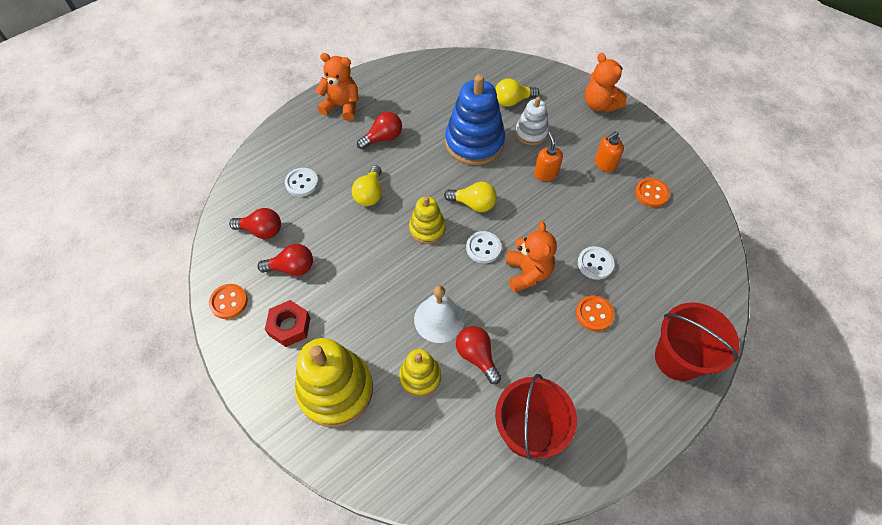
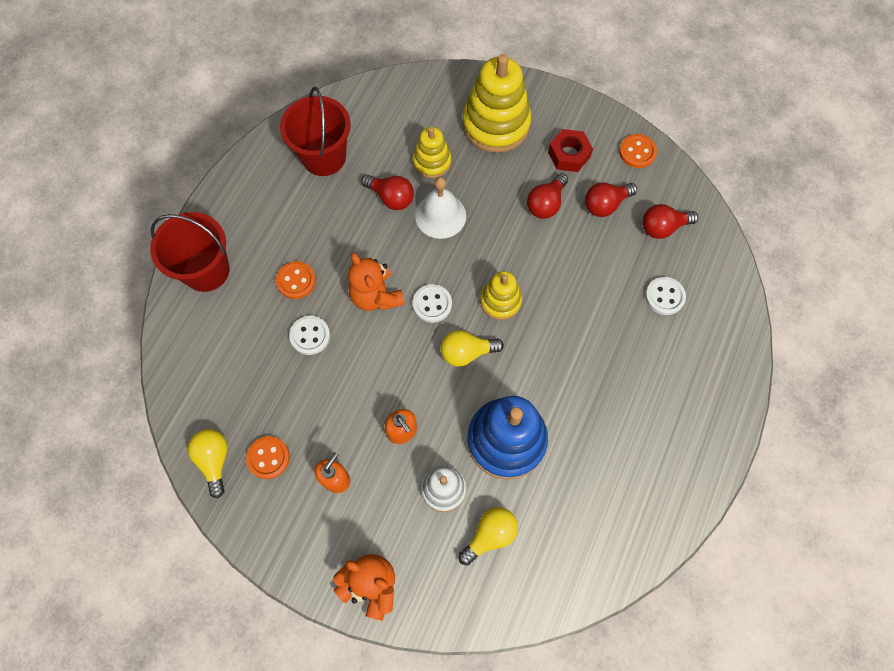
camera: 155 degrees right, 10 degrees up
orange teddy bear [315,53,359,121] -> none
yellow light bulb [352,165,382,206] -> yellow light bulb moved to [188,429,228,498]
red light bulb [357,112,402,150] -> red light bulb moved to [527,173,568,219]

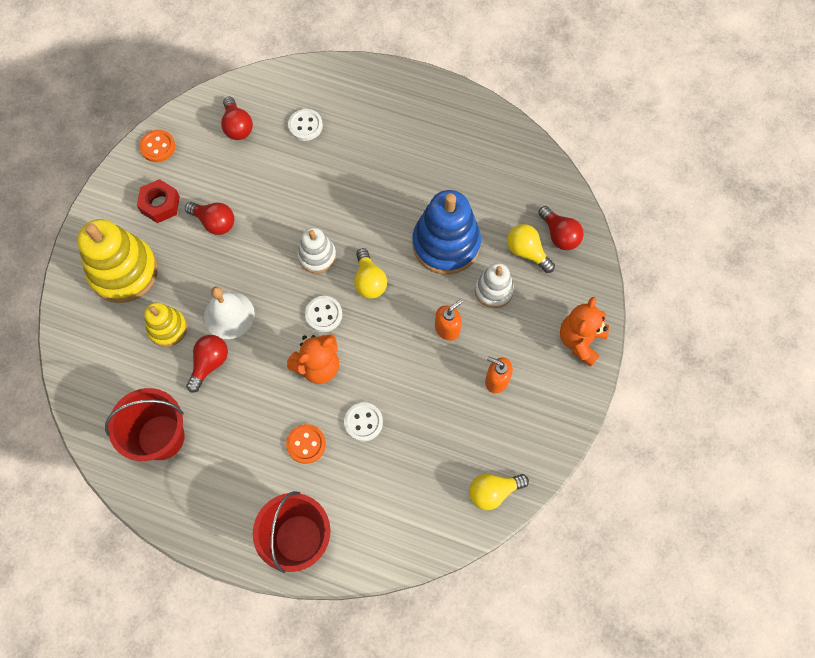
camera: 95 degrees left, 0 degrees up
orange button [246,436,290,479] -> none
yellow stacking toy [480,271,522,320] -> white stacking toy [297,228,336,273]
red light bulb [585,183,637,217] -> red light bulb moved to [538,206,584,250]

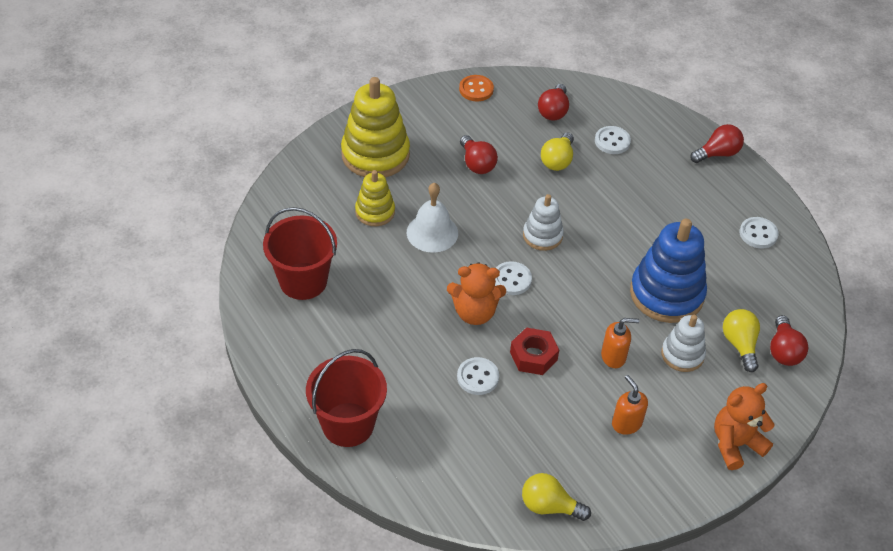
camera: 35 degrees right, 20 degrees down
red nut [137,179,180,223] -> red nut moved to [510,327,559,375]
red light bulb [186,335,228,393] -> red light bulb moved to [690,124,744,163]
orange button [286,424,326,464] -> none
yellow light bulb [354,248,387,299] -> yellow light bulb moved to [541,132,574,171]
none -> white button [740,217,779,248]

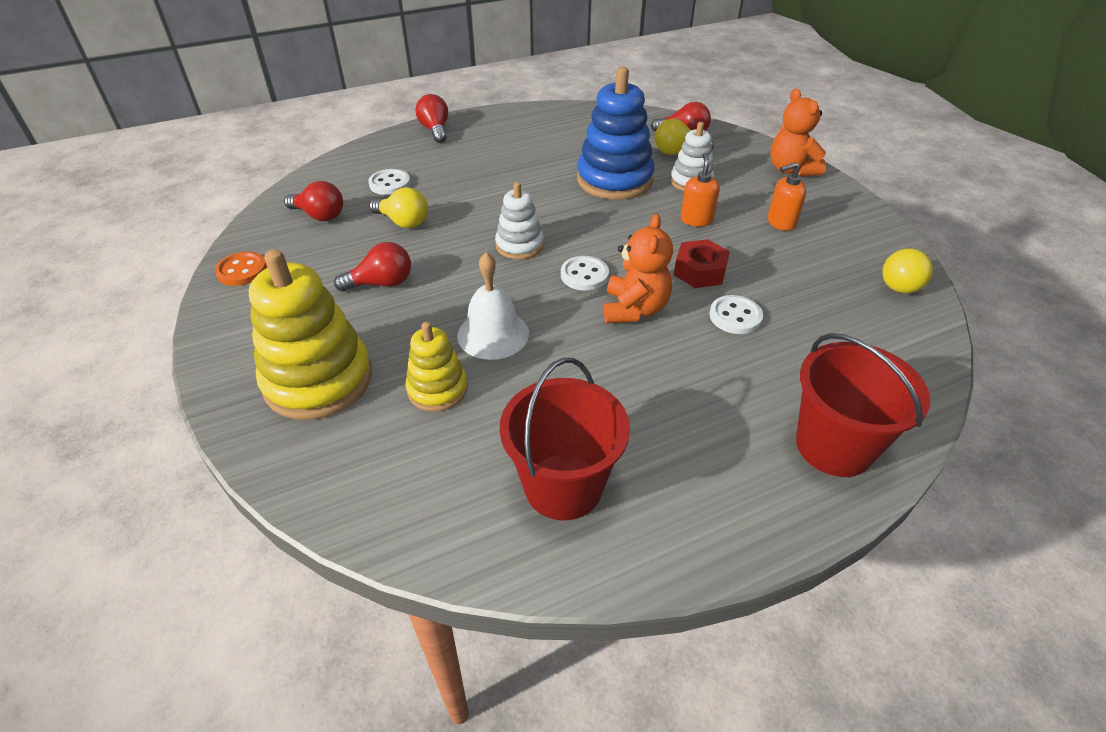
camera: 80 degrees left, 5 degrees down
white button [740,217,779,248] -> none

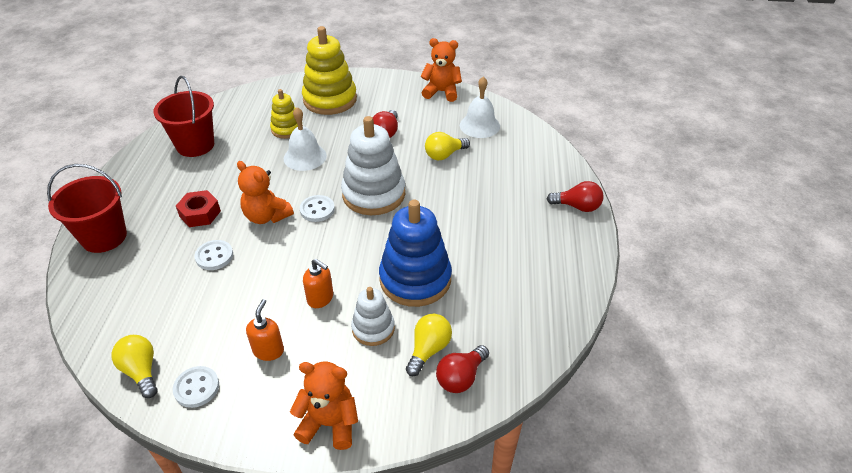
camera: 120 degrees right, 0 degrees up
orange button [215,252,267,286] -> orange teddy bear [421,38,462,102]
red light bulb [284,181,343,221] -> white bell [460,76,500,138]
white button [368,169,410,195] -> white button moved to [173,366,219,408]
white stacking toy [495,182,544,260] -> white stacking toy [341,116,405,215], size x1.79
red nut [674,239,730,288] -> red nut moved to [176,190,221,227]

